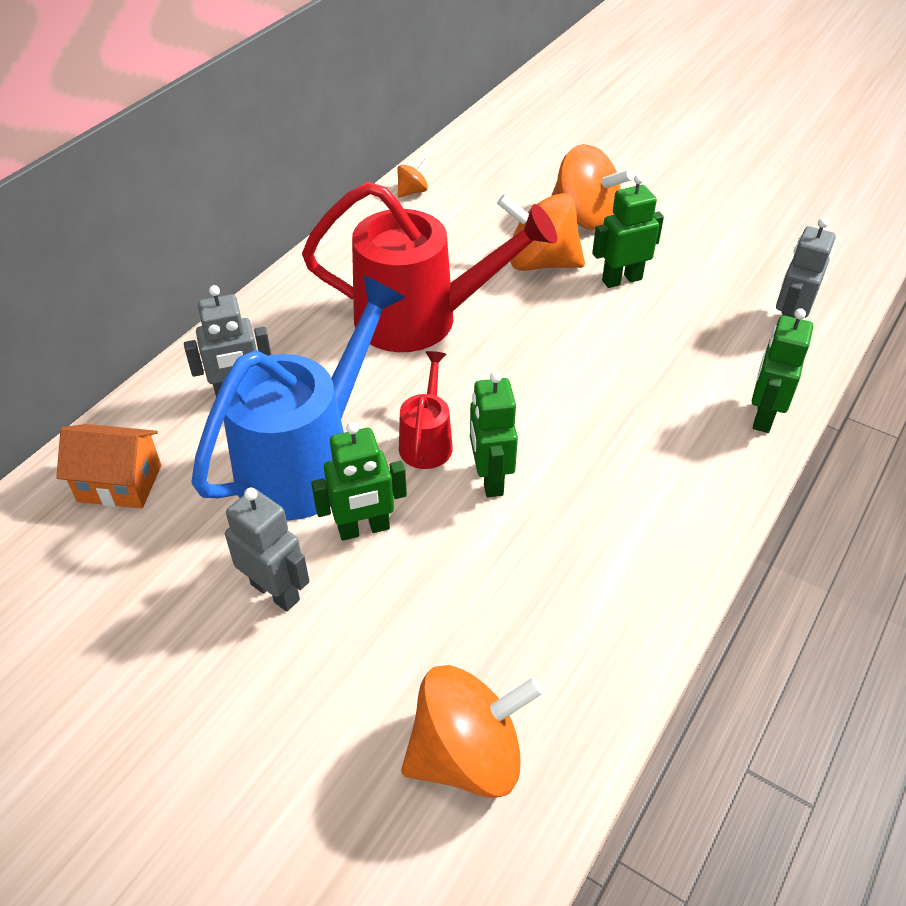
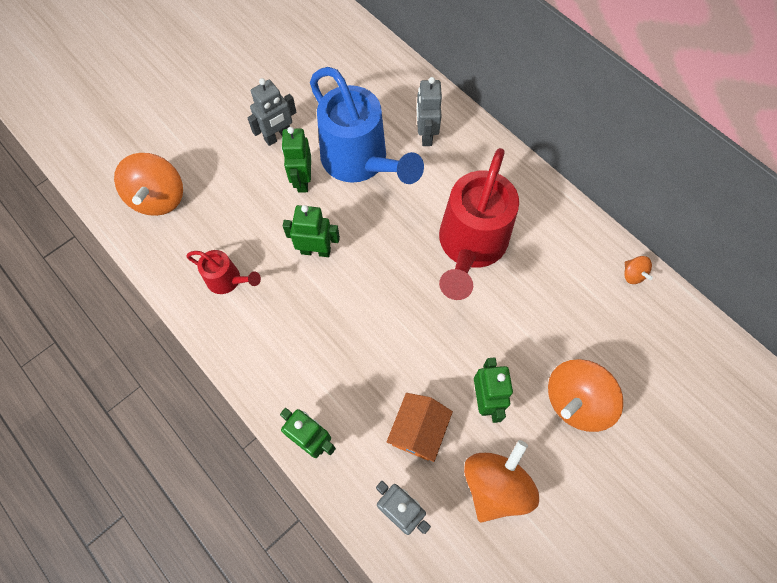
camera: 105 degrees right, 20 degrees up
orange house [56,424,161,508] -> orange house moved to [386,393,453,462]
red watering can [399,351,453,469] -> red watering can moved to [186,250,261,294]
orange spinning top [497,193,585,271] -> orange spinning top moved to [464,440,539,523]

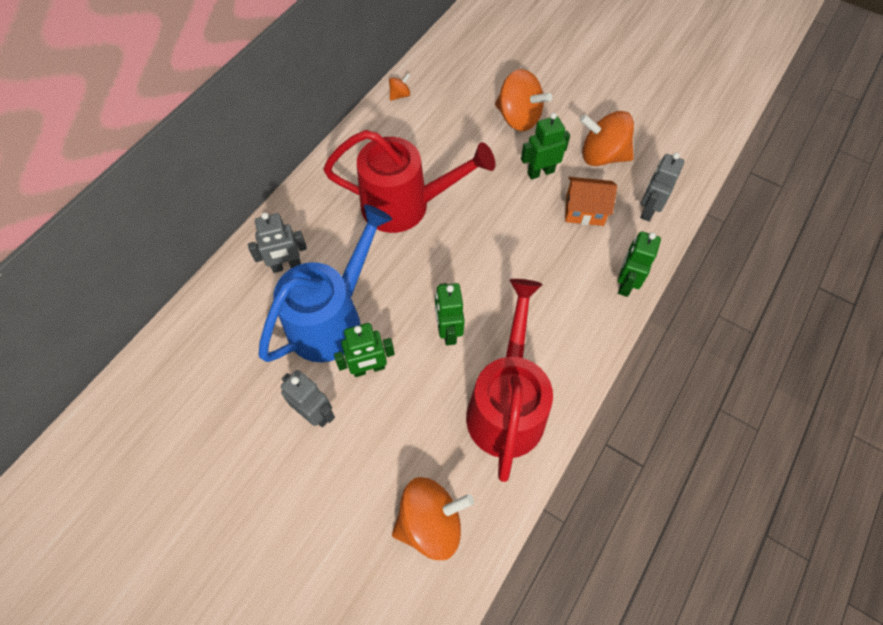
camera: 105 degrees left, 5 degrees down
red watering can [186,250,261,294] -> red watering can [466,279,553,482], size x2.11

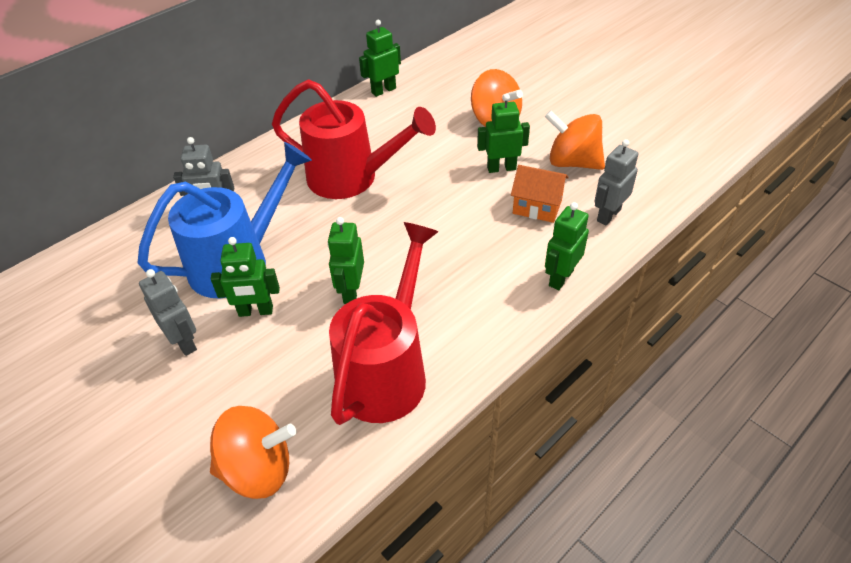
camera: 15 degrees right, 15 degrees down
orange spinning top [389,73,410,101] -> green robot [359,20,401,97]

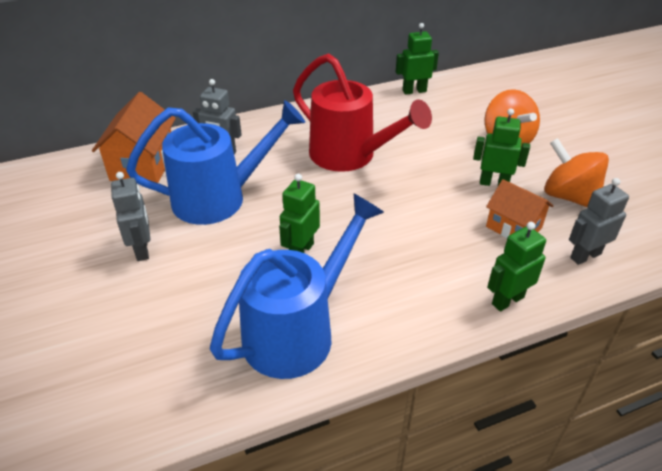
camera: 20 degrees right, 5 degrees down
orange spinning top [210,406,296,499] -> none
green robot [211,237,280,317] -> none
red watering can [329,222,438,425] -> blue watering can [210,193,384,379]
none -> orange house [92,92,176,183]

